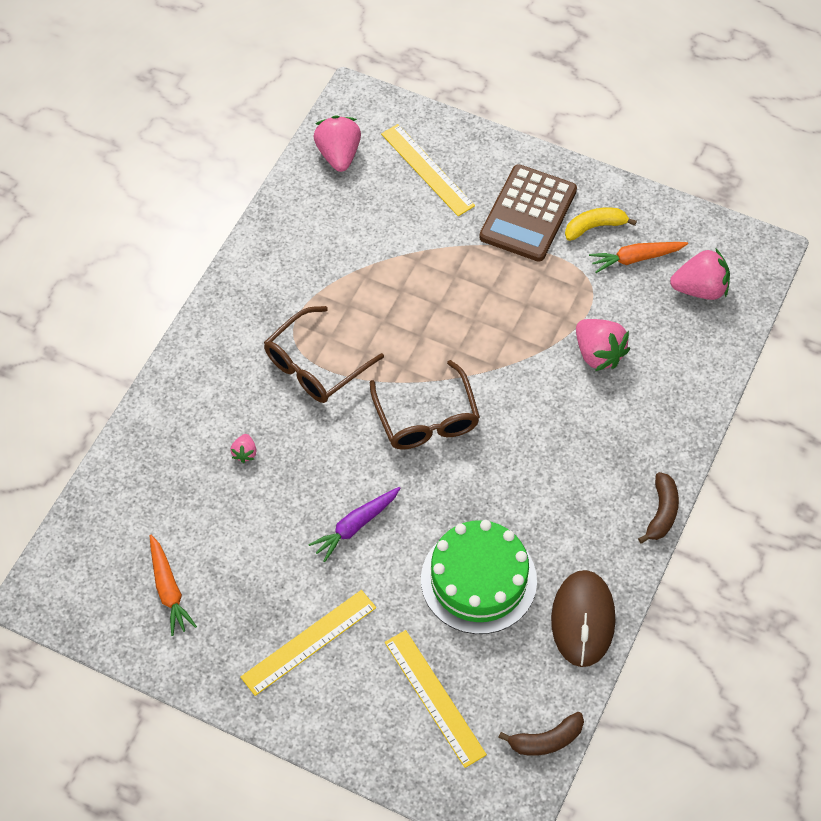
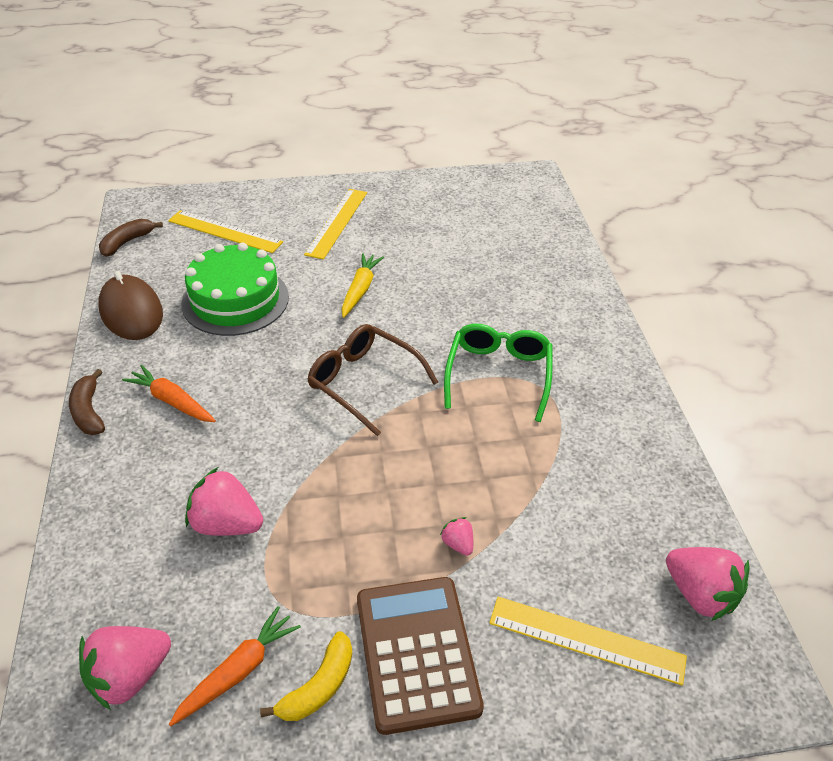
camera: 145 degrees right, 15 degrees down
orange carrot [150,535,197,636] -> orange carrot moved to [122,365,216,422]
pink strawberry [230,434,257,463] -> pink strawberry moved to [440,517,473,556]
brown glasses [264,306,384,403] -> green glasses [444,324,553,422]
purple carrot [308,487,400,562] -> yellow carrot [342,253,384,318]

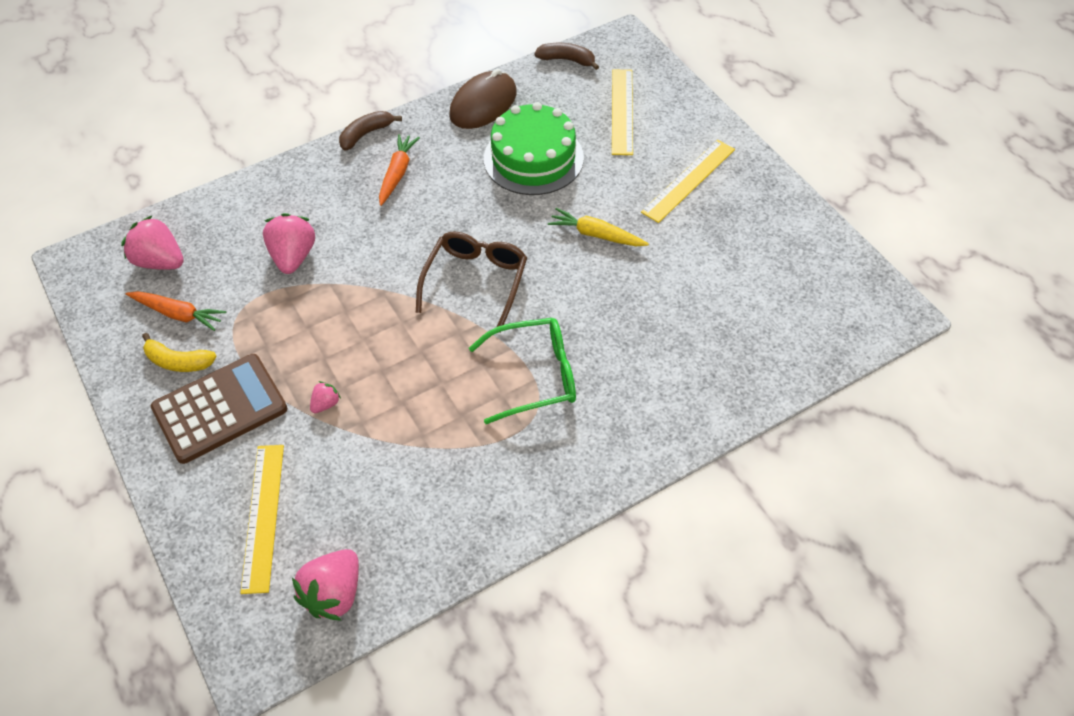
camera: 70 degrees right, 10 degrees up
yellow ruler [304,189,367,260] -> yellow ruler turned 45 degrees counterclockwise [641,140,735,223]
yellow carrot [342,253,384,318] -> yellow carrot turned 150 degrees counterclockwise [548,208,649,246]

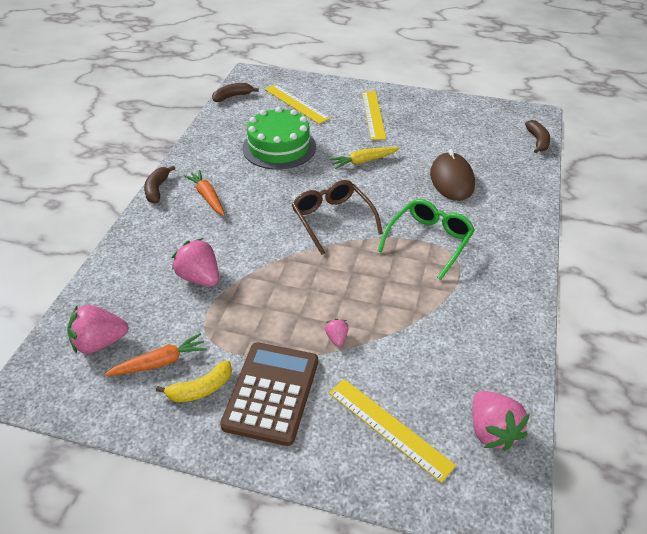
camera: 45 degrees left, 10 degrees down
brown mouse [449,69,517,129] -> brown mouse moved to [430,149,475,201]
none -> brown banana [525,120,550,153]

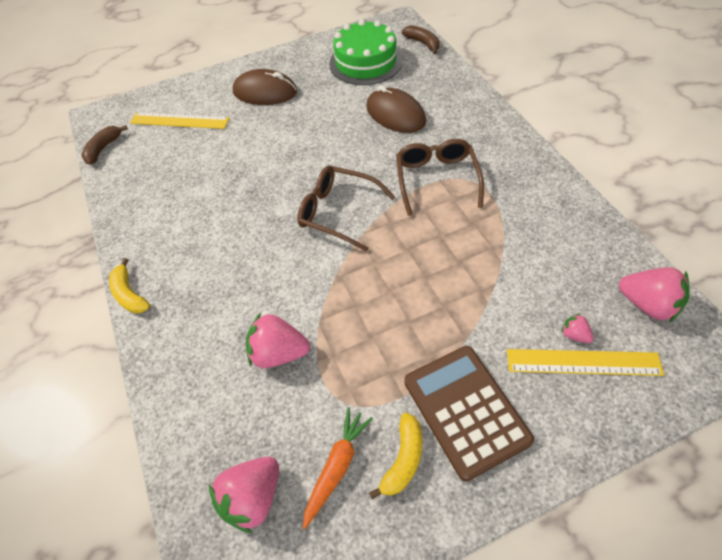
camera: 35 degrees left, 10 degrees up
brown banana [144,166,175,203] -> yellow banana [109,258,150,313]
orange carrot [184,170,225,216] -> none
green cake [242,107,316,170] -> green cake moved to [329,20,403,85]
pink strawberry [325,319,349,346] -> pink strawberry moved to [561,313,594,343]
yellow carrot [329,147,400,169] -> none
yellow ruler [362,91,386,140] -> brown mouse [233,69,297,105]
green glasses [378,199,475,280] -> brown glasses [396,139,484,216]

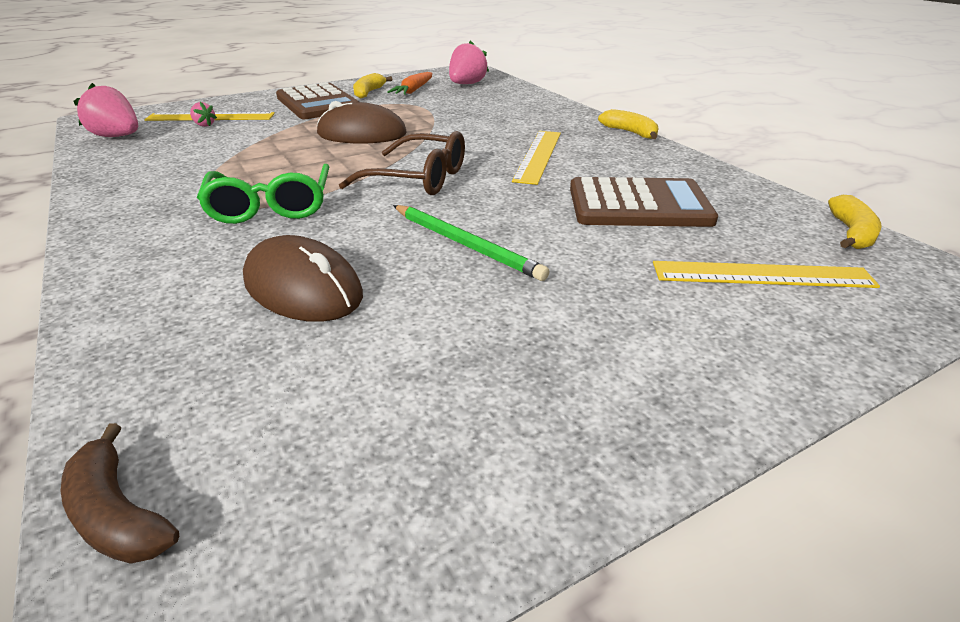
camera: 170 degrees right, 20 degrees down
brown banana [81,125,128,165] -> yellow banana [828,195,882,249]
brown mouse [233,69,297,105] -> brown mouse moved to [317,101,407,143]
pink strawberry [246,312,310,368] -> none
green cake [329,20,403,85] -> none
brown glasses [396,139,484,216] -> green glasses [197,164,330,224]
none -> green pencil [393,205,550,281]
none -> yellow ruler [512,131,561,185]
none -> brown calculator [570,177,718,227]

